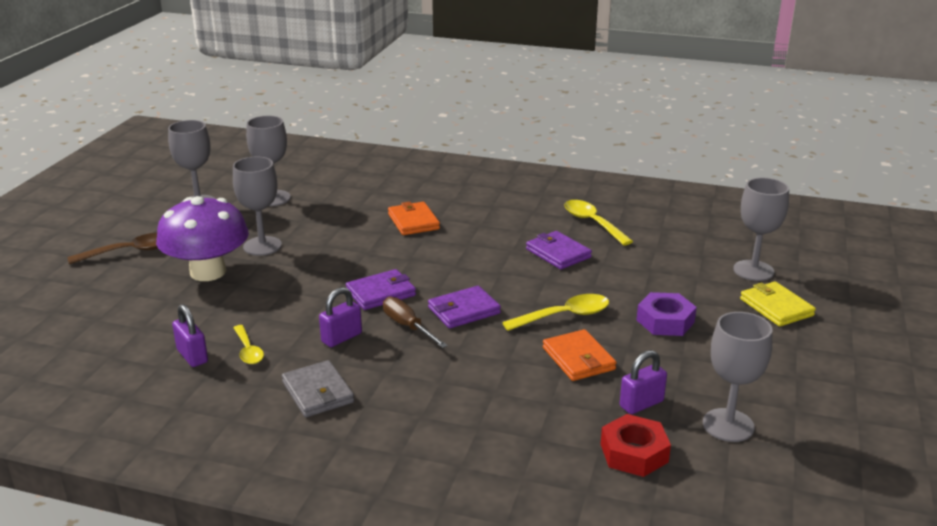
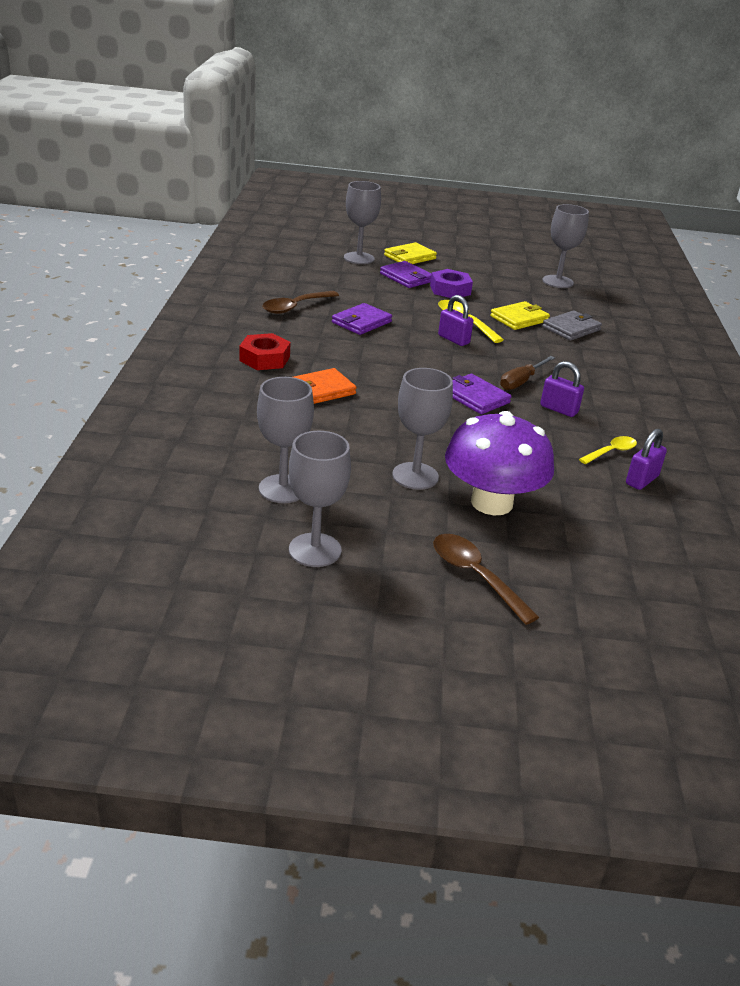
camera: 105 degrees left, 5 degrees up
grey wallet [282,360,354,417] -> grey wallet moved to [542,310,602,341]
purple wallet [428,286,501,329] -> purple wallet moved to [380,261,432,288]
orange wallet [543,329,617,381] -> yellow wallet [490,301,550,330]
yellow spoon [564,200,633,246] -> brown spoon [262,291,339,314]
red nut [601,414,671,477] -> red nut moved to [239,333,291,370]
purple padlock [620,350,667,414] -> purple padlock moved to [438,295,473,346]

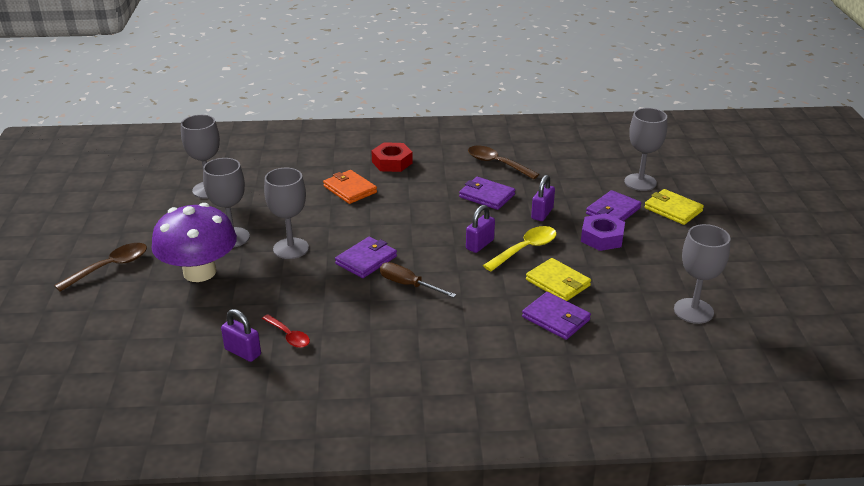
camera: 85 degrees right, 0 degrees up
grey goblet [289,431,351,567] -> grey goblet moved to [264,168,309,259]
purple padlock [540,361,584,417] -> purple padlock moved to [531,175,555,221]
grey wallet [542,310,602,341] -> purple wallet [522,292,591,340]
yellow spoon [579,436,637,464] -> red spoon [262,314,310,348]

